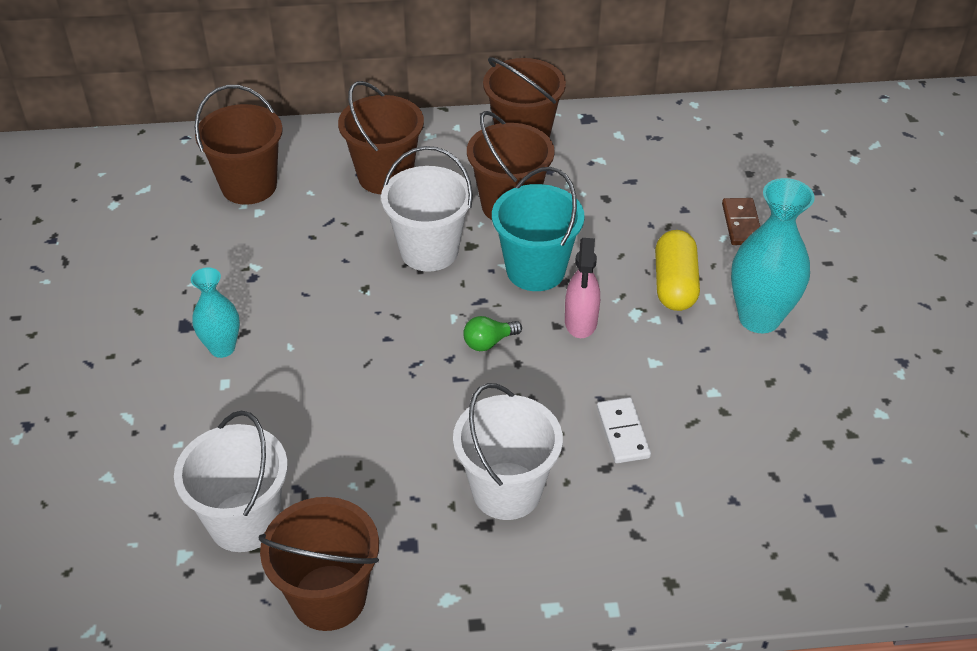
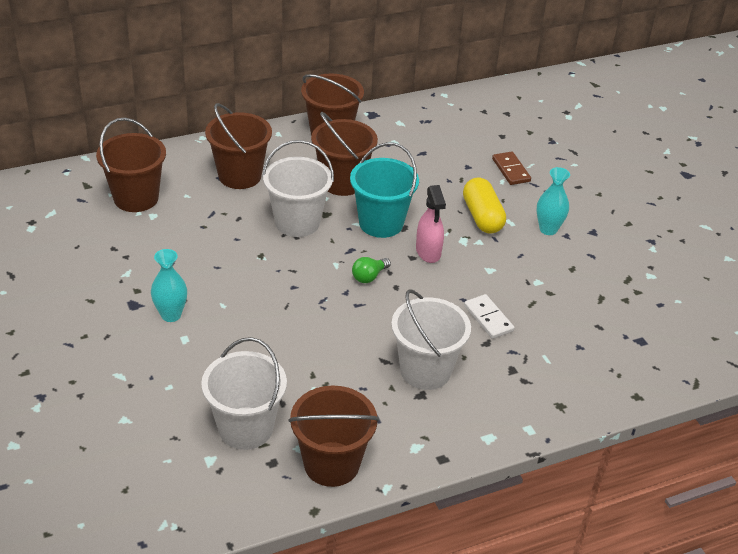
camera: 20 degrees left, 5 degrees down
turquoise vase [731,178,815,333] -> turquoise vase [536,167,570,235], size x0.60

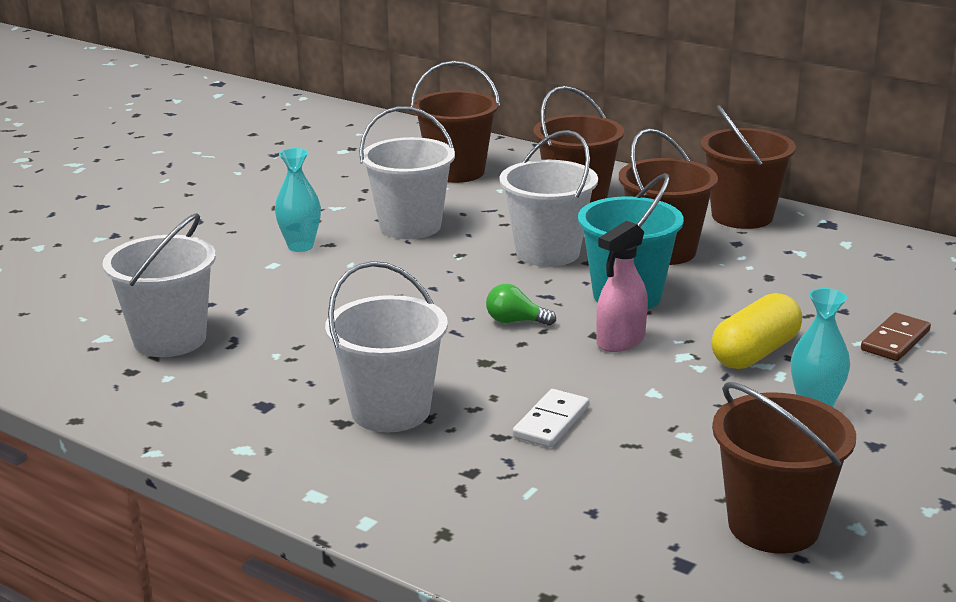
camera: 60 degrees right, 15 degrees down
brown bucket [289,385,379,487] -> brown bucket moved to [712,382,856,554]
none -> white bucket [359,106,455,239]

